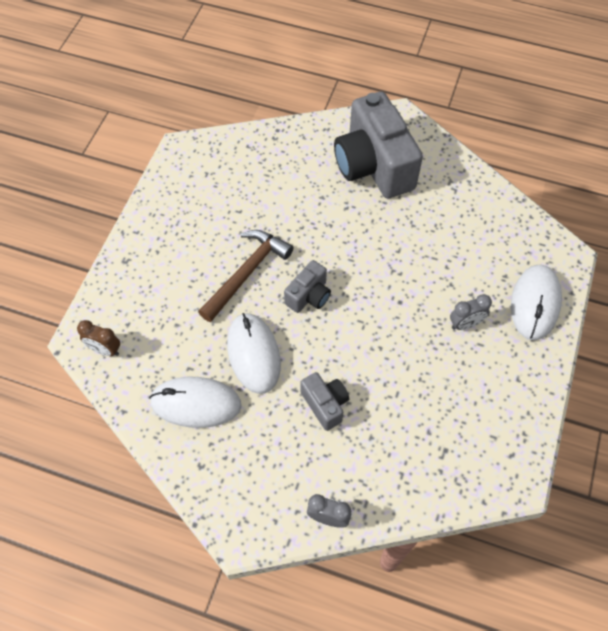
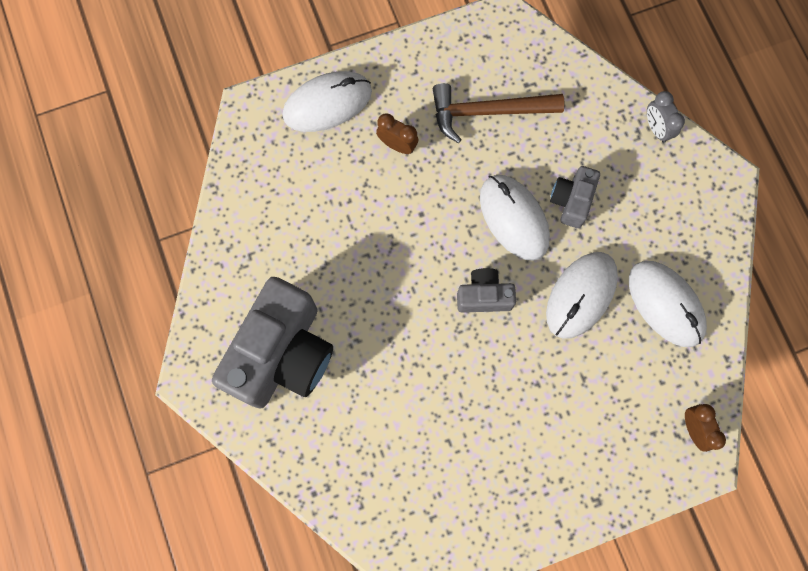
camera: 130 degrees left, 15 degrees up
brown hammer [198,230,293,322] -> brown hammer moved to [433,83,565,143]
grey clock [450,294,492,330] -> brown clock [376,114,419,154]
none -> white mouse [480,175,550,261]

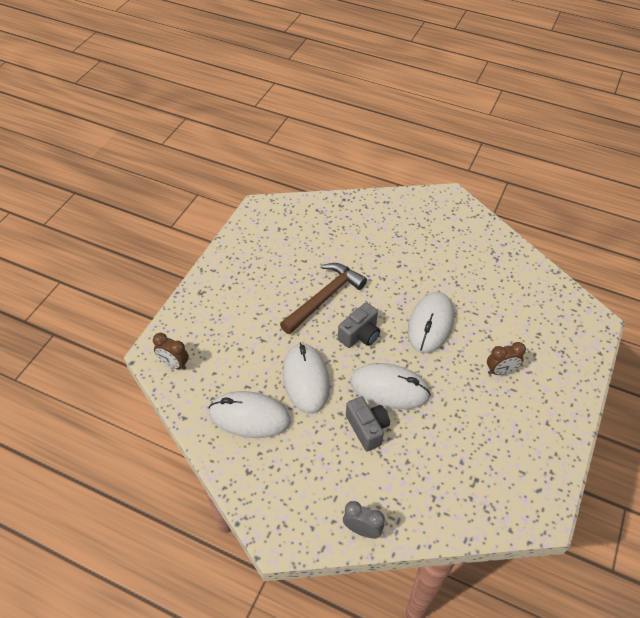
camera: 135 degrees right, 25 degrees down
grey camera [212,277,333,409] -> none
white mouse [283,71,372,132] -> white mouse moved to [408,292,454,353]
brown hammer [433,83,565,143] -> brown hammer moved to [280,263,367,334]

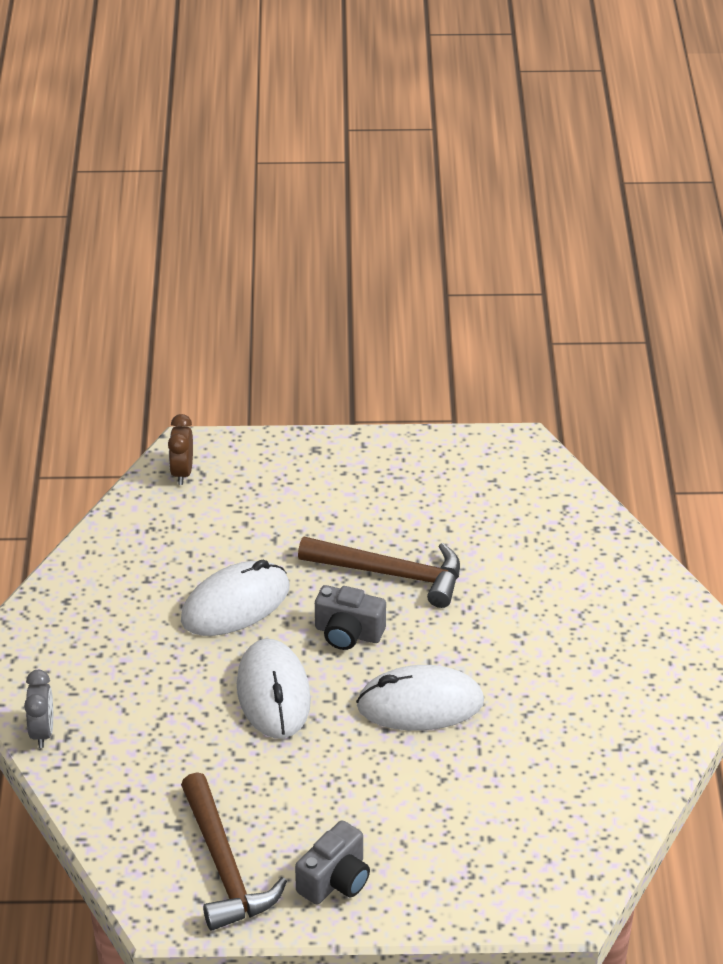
camera: 65 degrees right, 10 degrees down
white mouse [209,391,291,438] -> none
grey camera [346,396,390,451] -> grey camera moved to [295,820,370,905]
brown clock [487,342,526,375] -> none
none -> brown hammer [181,772,287,931]

